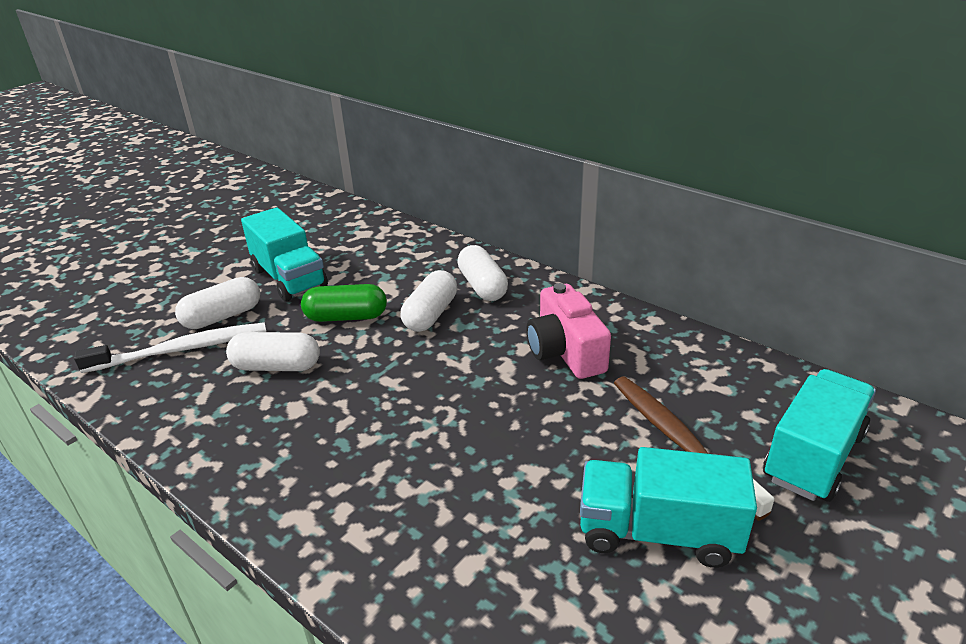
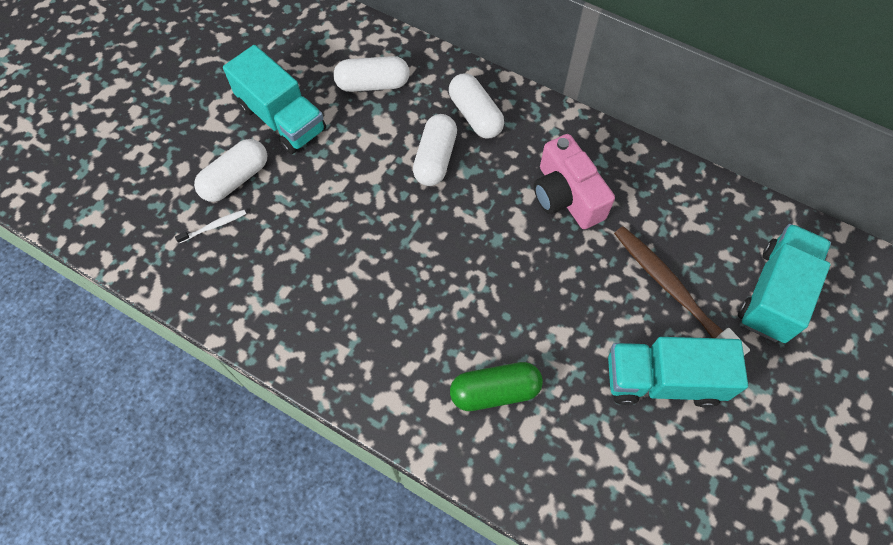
camera: 10 degrees left, 30 degrees up
white toothbrush [74,322,266,373] -> white toothbrush [175,210,246,243], size x0.43
white capsule [226,332,320,371] -> white capsule moved to [333,56,410,92]
green capsule [301,284,387,322] -> green capsule moved to [450,362,543,411]

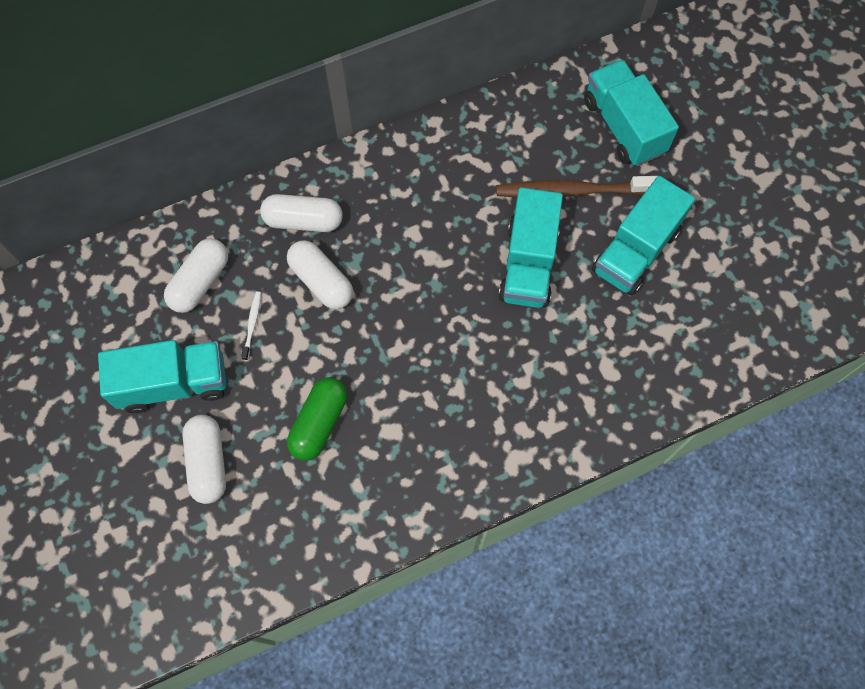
camera: 55 degrees left, 5 degrees up
white toothbrush [175,210,246,243] -> white toothbrush moved to [241,291,261,360]
green capsule [450,362,543,411] -> green capsule moved to [287,377,347,461]
pink camera [534,134,615,229] -> none
none -> turquoise truck [498,187,563,308]

